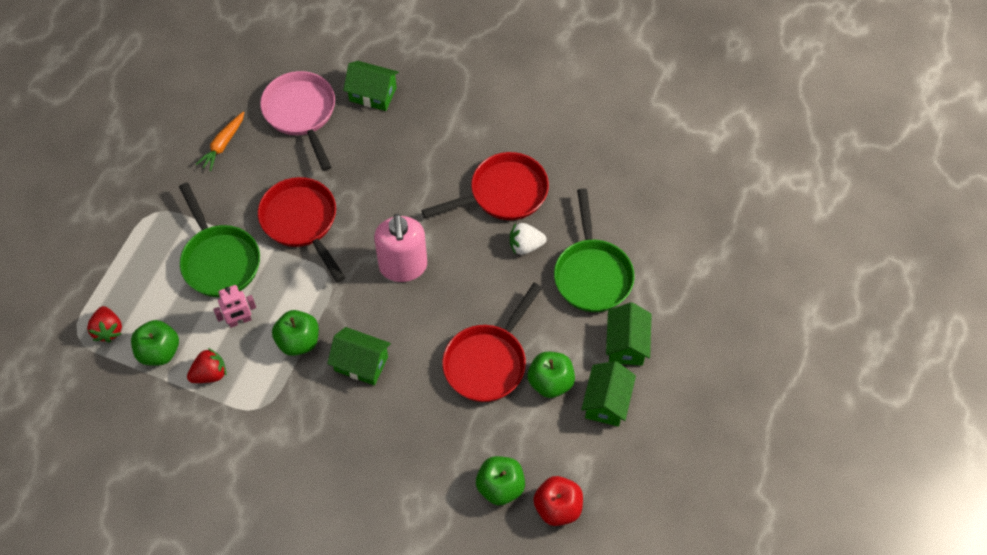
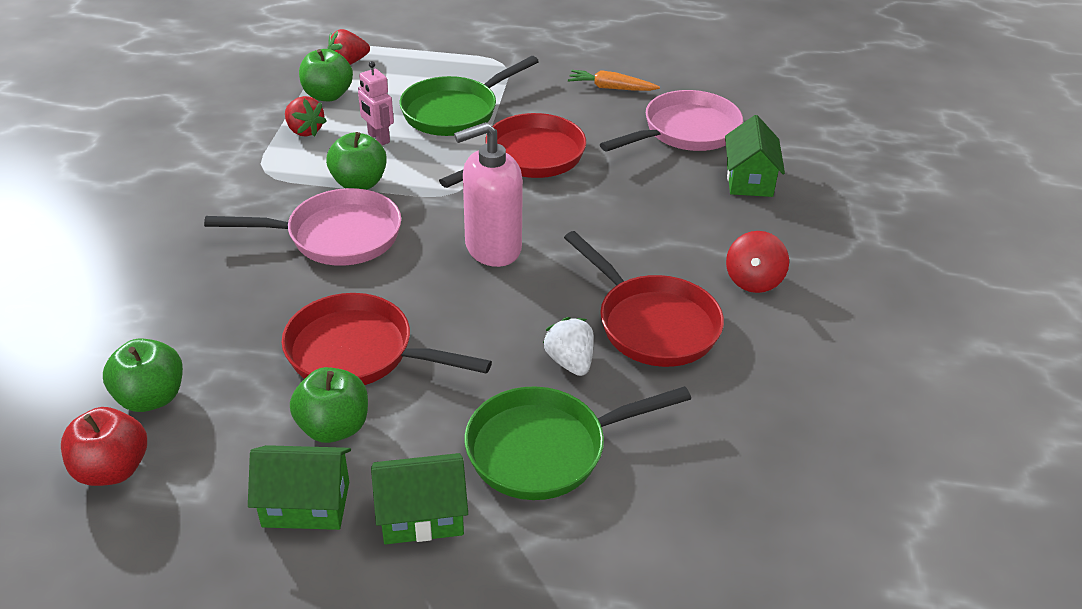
camera: 75 degrees right, 20 degrees down
green house [327,327,391,385] -> pink pan [204,188,401,266]
none -> red spinning top [726,231,789,293]

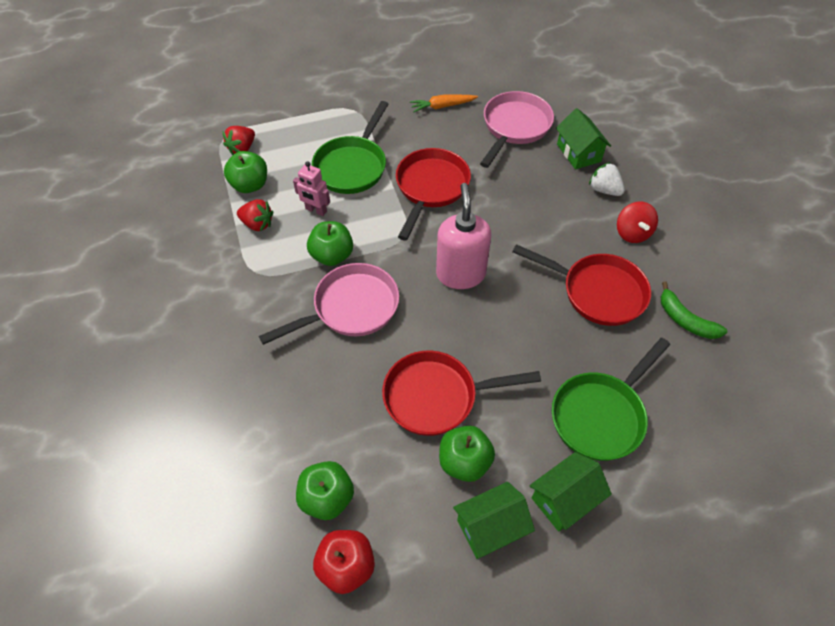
camera: 25 degrees left, 15 degrees up
pink soap dispenser [454,122,523,267] -> pink soap dispenser turned 135 degrees clockwise [436,183,491,289]
white strawberry [543,317,594,376] -> white strawberry moved to [589,162,625,196]
none -> green banana [661,282,727,339]

